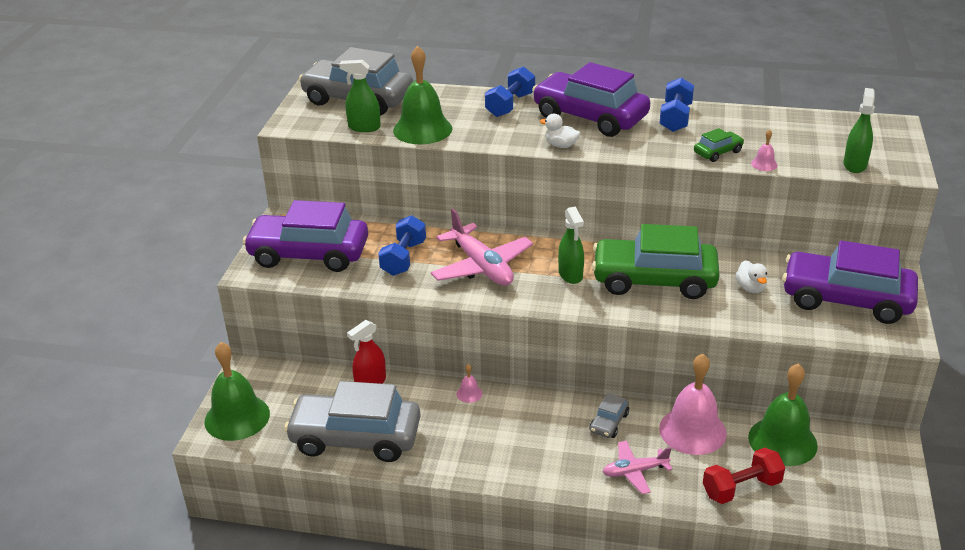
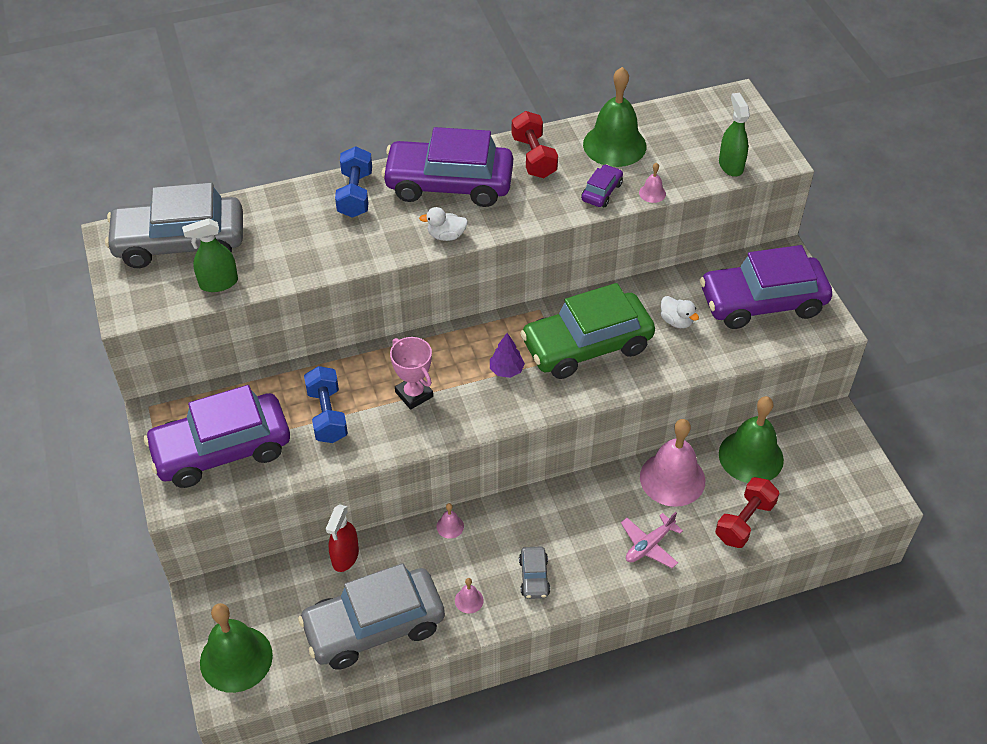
camera: 30 degrees left, 15 degrees up
green bell [393,45,452,144] -> green bell moved to [583,67,646,167]
pink plane [431,209,533,286] -> pink trophy [390,337,433,410]
green spray bottle [558,207,584,284] -> purple tree [490,333,525,378]
grey car [590,393,629,438] -> grey car moved to [519,547,550,599]
blue dumbbell [659,77,694,132] -> red dumbbell [512,111,558,178]
green car [694,128,744,162] -> purple car [581,164,623,207]
none -> pink bell [455,578,484,613]

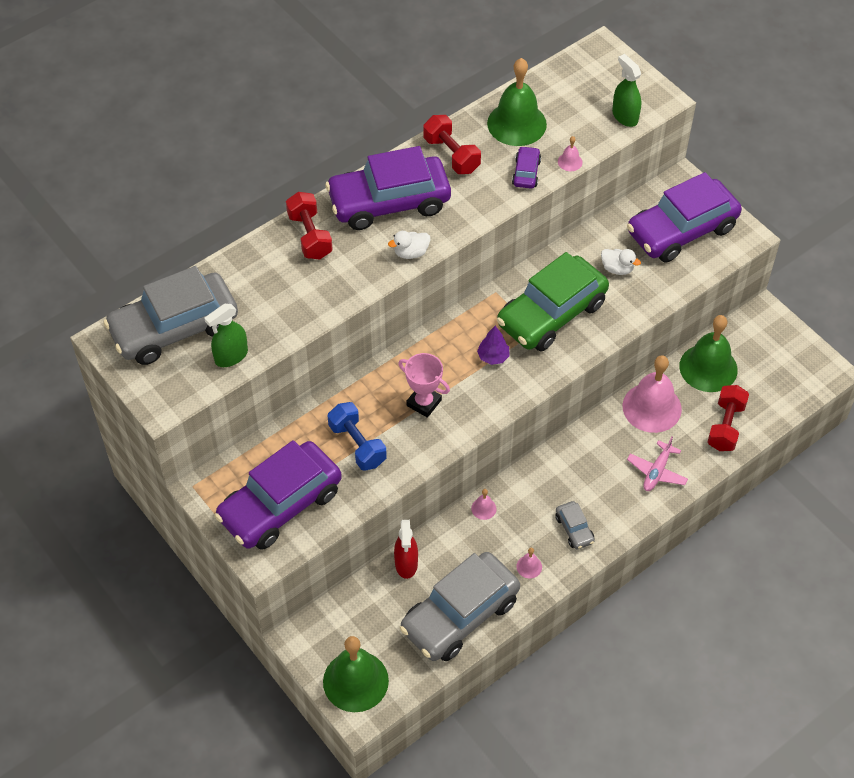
camera: 20 degrees left, 5 degrees up
blue dumbbell [335,146,372,218] -> red dumbbell [286,192,333,259]

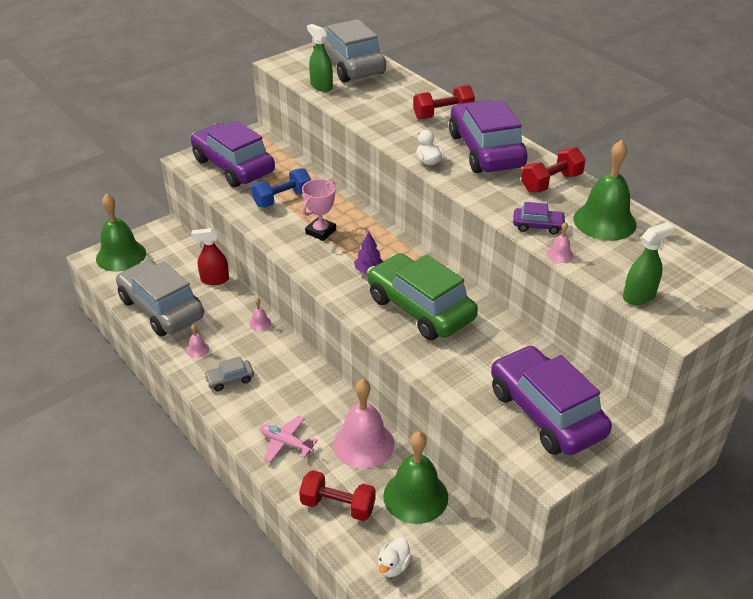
camera: 90 degrees right, 15 degrees down
white duck [601,249,641,275] -> white duck moved to [378,537,412,577]

